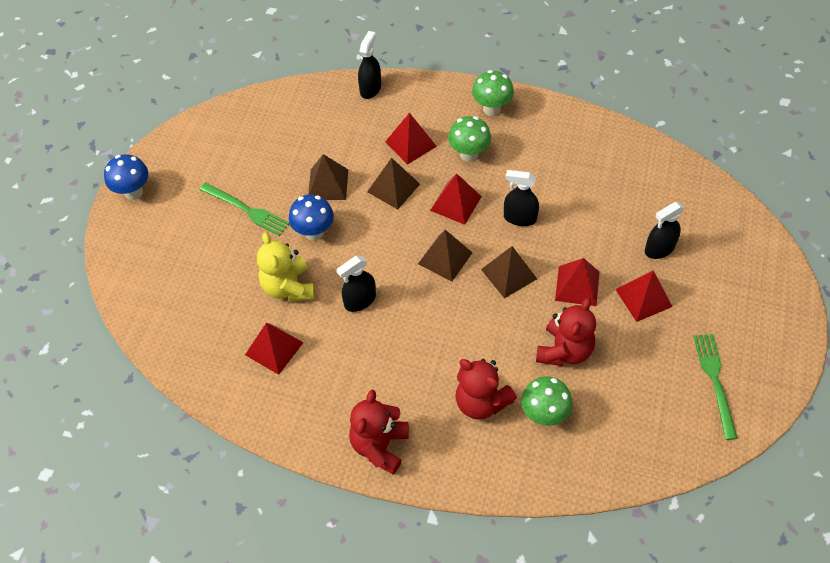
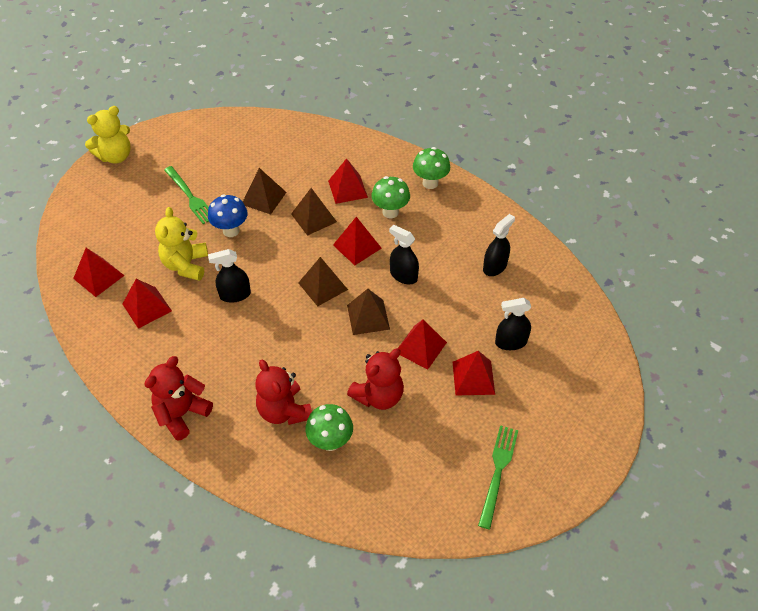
camera: 20 degrees right, 5 degrees down
blue mushroom [104,154,148,200] -> yellow teddy bear [85,106,131,164]
black spray bottle [358,31,381,99] -> black spray bottle moved to [483,214,515,276]
none -> red pyramid [73,248,125,297]

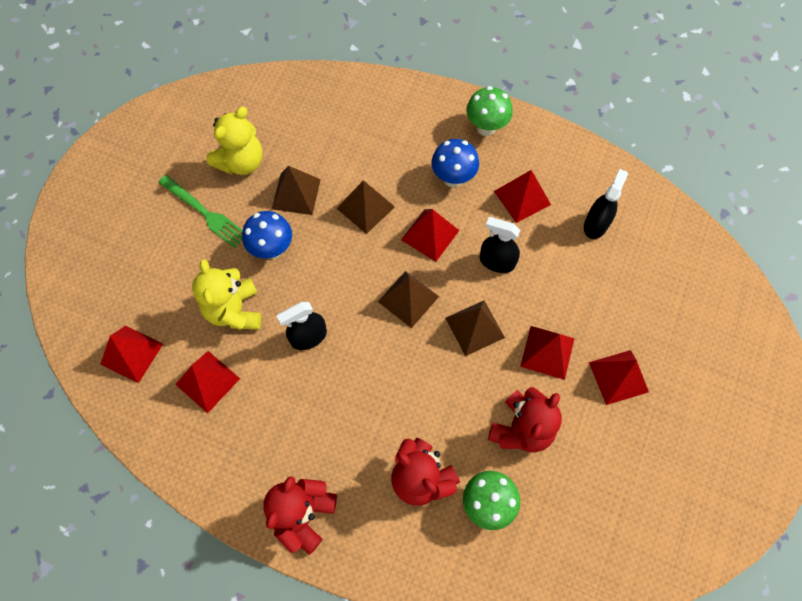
camera: 15 degrees left, 15 degrees up
yellow teddy bear [85,106,131,164] -> yellow teddy bear moved to [206,107,262,175]
red pyramid [328,158,368,204] -> red pyramid moved to [494,170,551,223]
green mushroom [371,176,410,218] -> blue mushroom [432,139,479,187]
green fork [478,425,518,529] -> none
black spray bottle [495,298,531,350] -> none

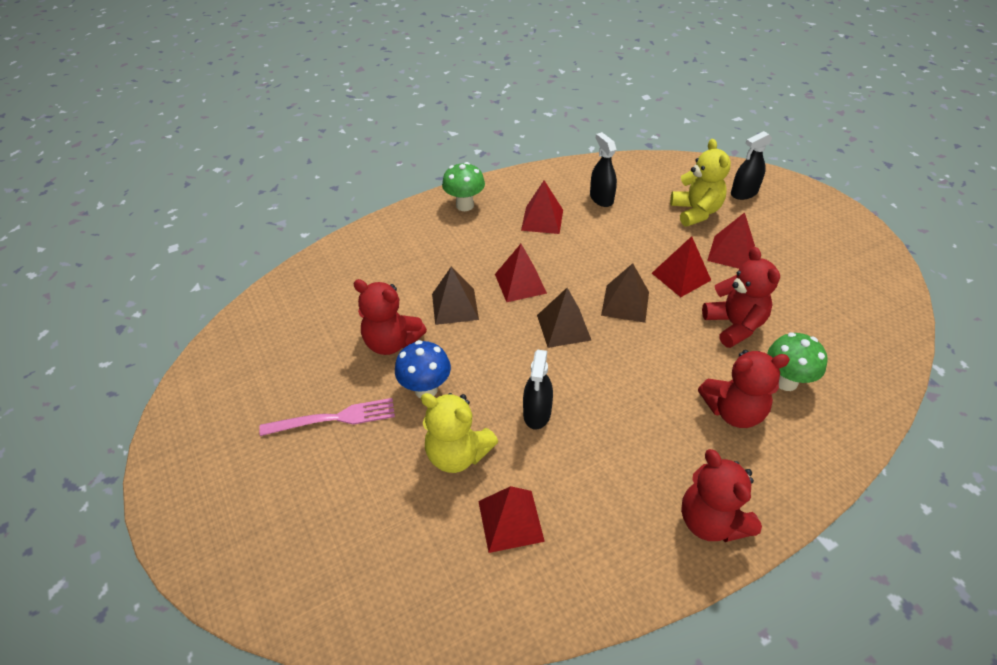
camera: 50 degrees left, 20 degrees down
red pyramid [100,326,163,383] -> none
green fork [158,175,243,248] -> pink fork [259,398,395,436]
yellow teddy bear [206,107,262,175] -> yellow teddy bear moved to [670,139,731,226]
brown pyramid [272,166,321,215] -> red teddy bear [353,279,427,355]
blue mushroom [432,139,479,187] -> none
black spray bottle [480,217,520,273] -> black spray bottle moved to [731,131,772,200]

